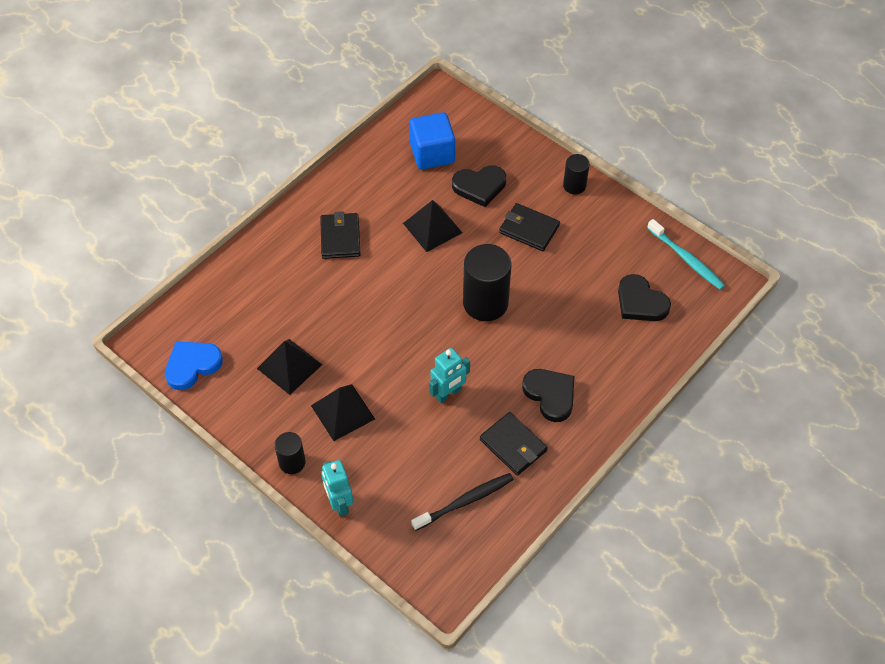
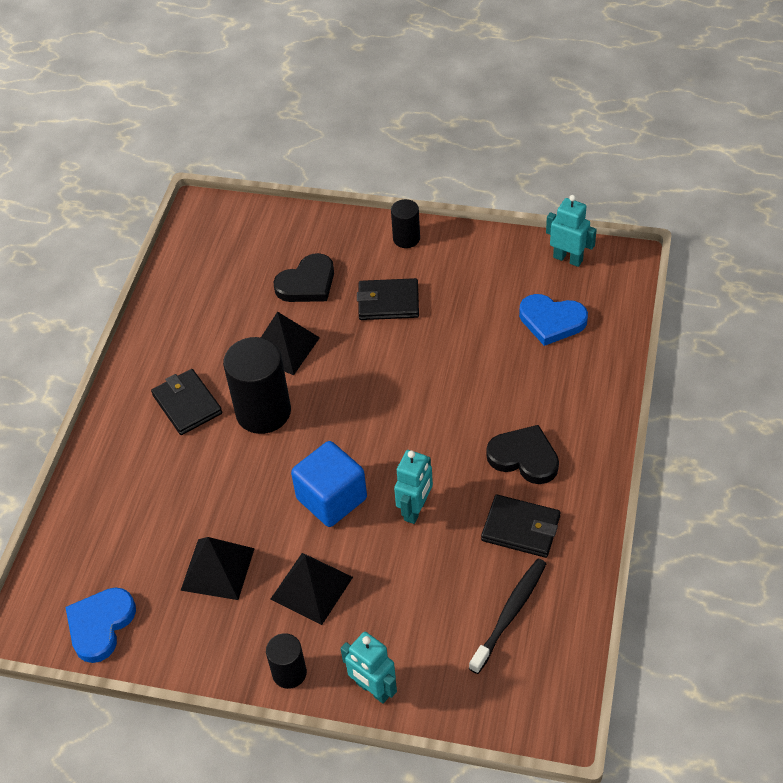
camera: 25 degrees left, 5 degrees down
blue cube [409,112,455,169] -> blue cube moved to [291,441,367,527]
black cylinder [463,244,511,321] -> black cylinder moved to [223,337,291,434]
black heart [618,274,671,321] -> blue heart [519,294,588,346]
turquoise toothbrush [647,219,725,290] -> turquoise robot [546,195,597,267]

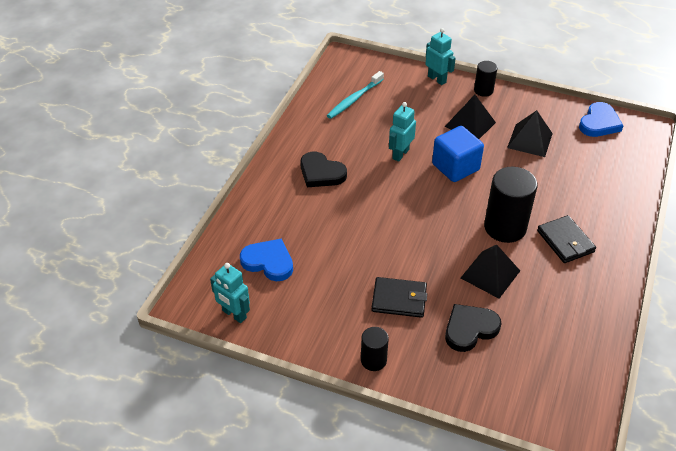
camera: 175 degrees left, 5 degrees down
black toothbrush [469,559,546,674] -> turquoise toothbrush [327,71,384,119]
black wallet [481,495,560,558] -> none

